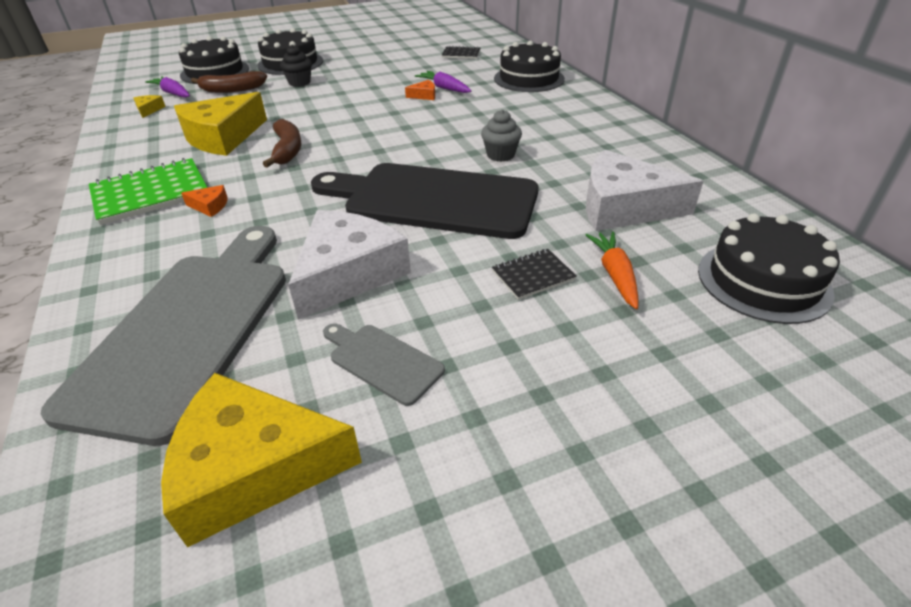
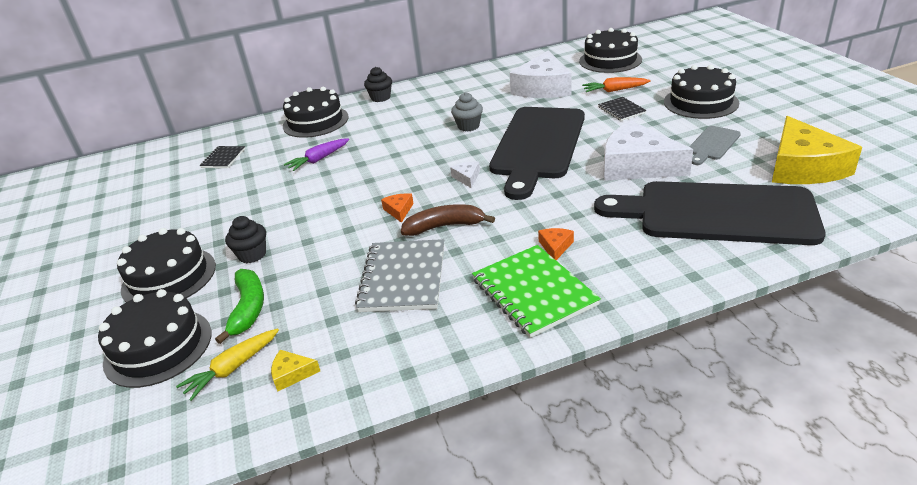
camera: 85 degrees left, 5 degrees down
grey cutting board [41,226,286,446] -> black cutting board [594,181,825,245]
purple carrot [145,76,190,98] -> yellow carrot [176,328,279,401]
yellow cheese [174,92,267,156] -> grey notebook [355,239,444,312]
brown banana [191,71,267,93] -> green banana [215,269,264,344]
orange cheese [405,80,435,100] -> orange cheese moved to [381,193,414,223]
none -> black cupcake [364,67,392,102]
none -> white cheese [450,162,480,188]
none -> black cake [664,65,739,119]

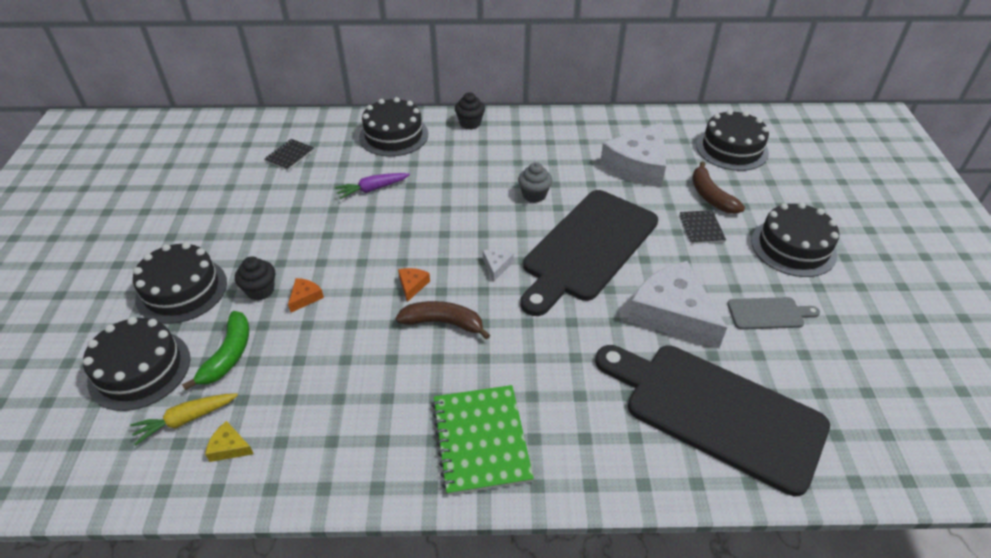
camera: 15 degrees right, 10 degrees up
grey notebook [355,239,444,312] -> none
orange cheese [538,228,574,260] -> orange cheese moved to [288,278,324,312]
orange carrot [582,77,651,92] -> brown banana [692,161,745,214]
grey cutting board [689,126,741,165] -> grey cutting board turned 150 degrees counterclockwise [727,297,820,330]
yellow cheese [772,116,862,184] -> none

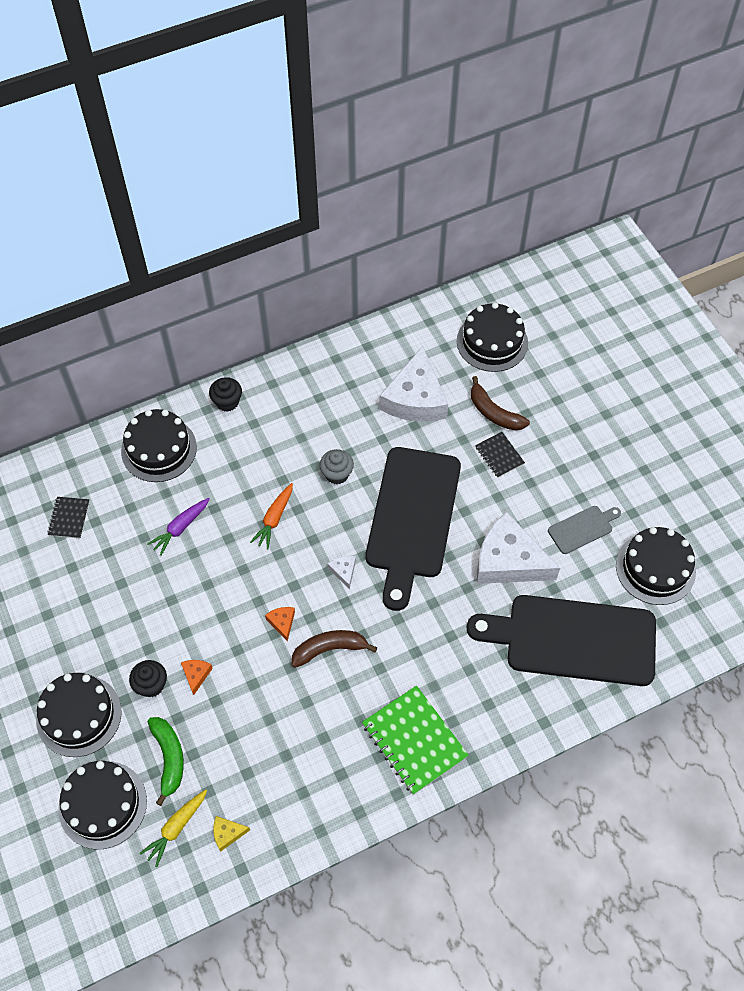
camera: 25 degrees left, 15 degrees up
black cake [751,202,839,277] -> black cake moved to [616,527,696,605]
none -> orange carrot [250,483,293,549]

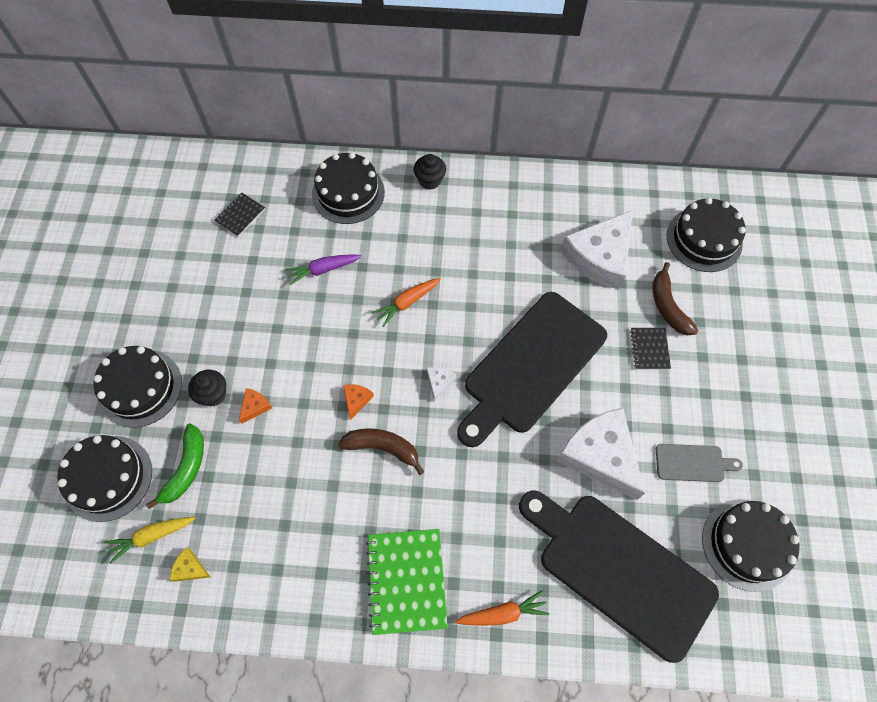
camera: 30 degrees right, 5 degrees up
grey cupcake [319,449,354,484] -> none
none -> orange carrot [455,590,549,626]

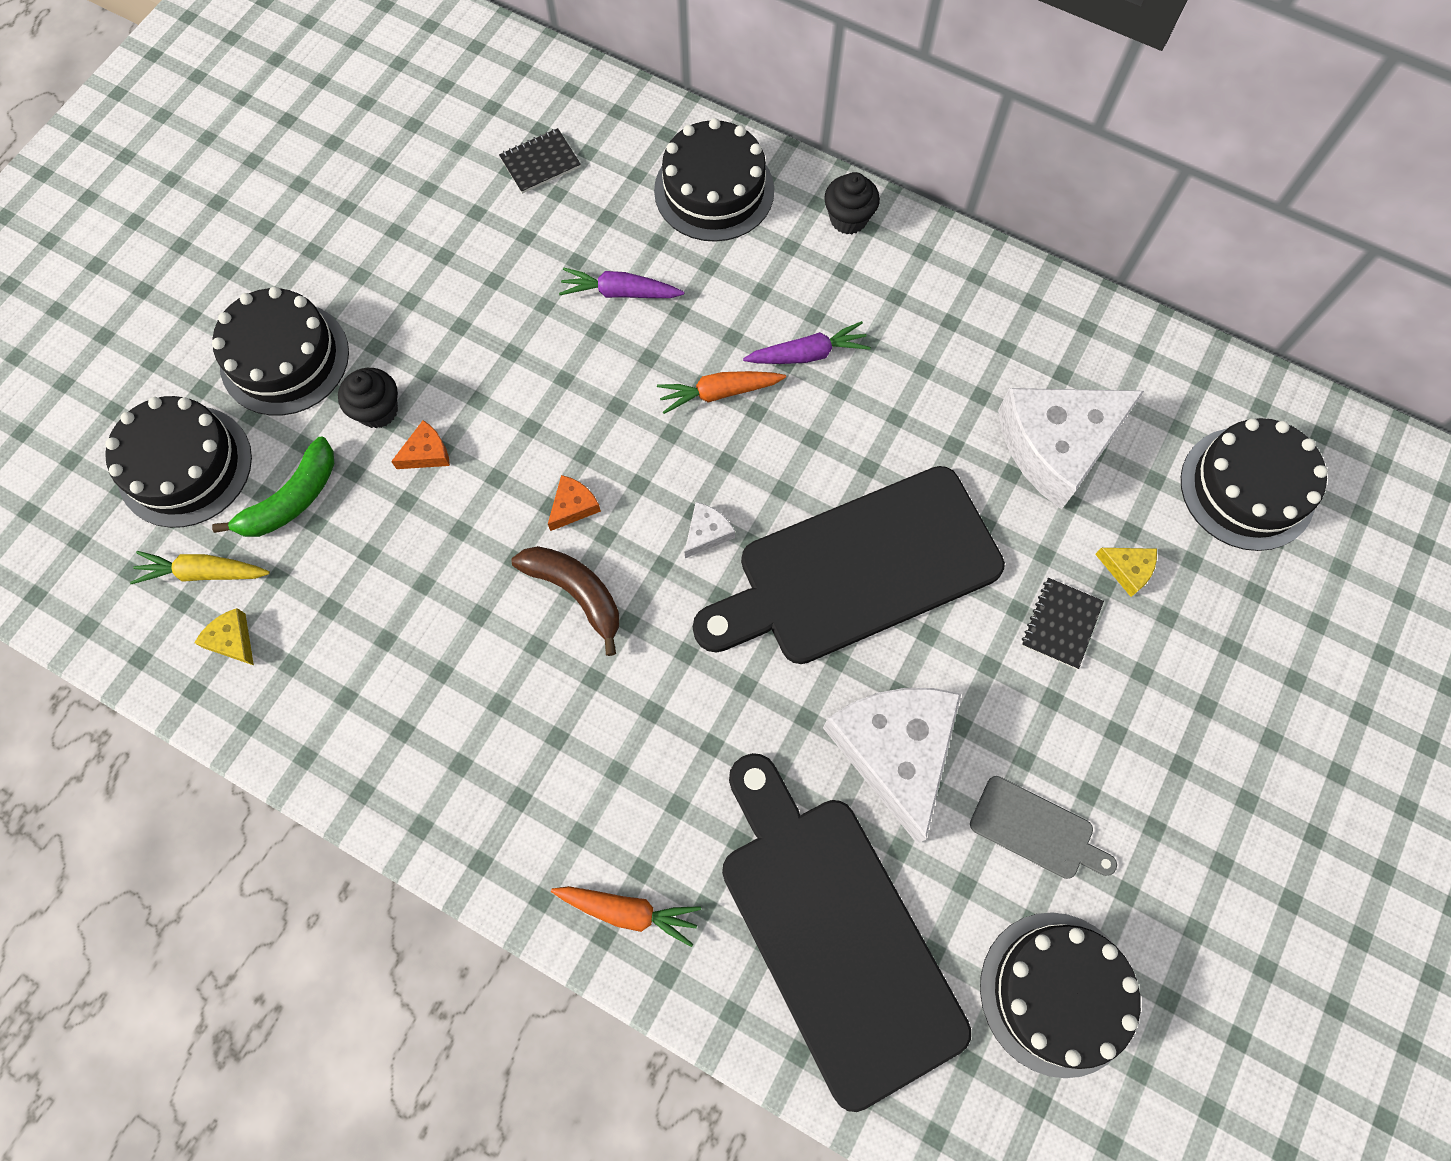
camera: 25 degrees right, 5 degrees up
green notebook [366,529,448,635] -> none
brown banana [652,262,698,335] -> yellow cheese [1095,548,1157,597]
none -> purple carrot [743,321,871,364]

